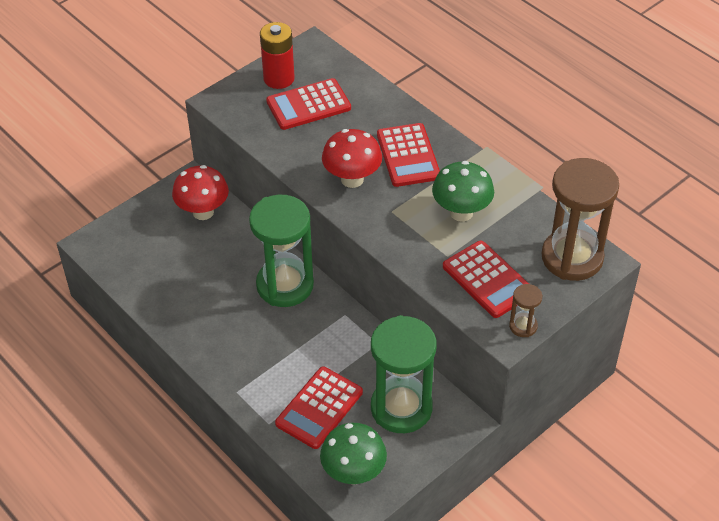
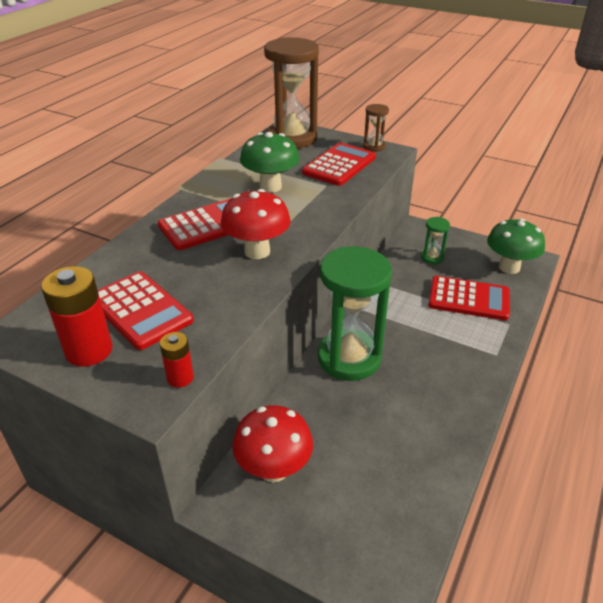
camera: 110 degrees left, 10 degrees down
green hourglass [371,315,436,433] -> green hourglass [421,217,450,264], size x0.44
none -> red battery [160,332,194,388]

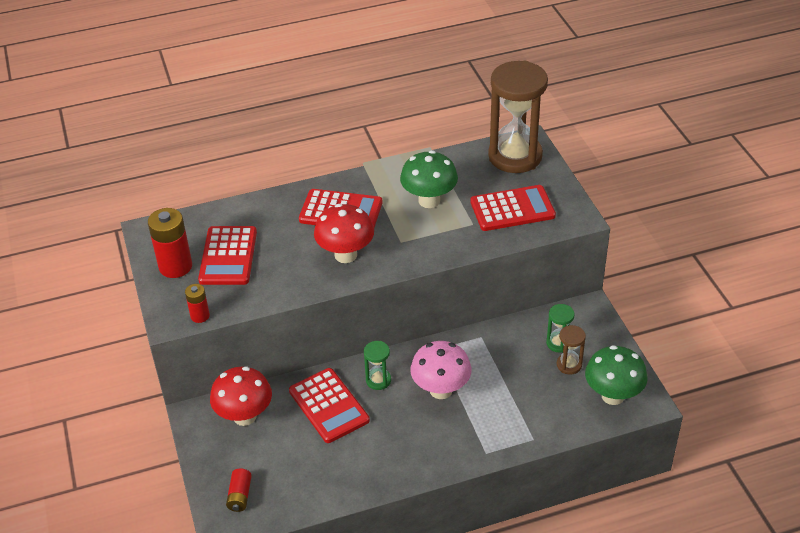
camera: 45 degrees right, 5 degrees up
green hourglass [318,247,392,381] -> green hourglass [364,341,391,390], size x0.44
brown hourglass [363,104,389,152] -> brown hourglass moved to [557,325,586,374]
red calculator [428,276,510,320] -> red calculator moved to [289,368,370,443]
none -> red battery [226,468,252,512]
none -> pink mushroom [410,341,472,399]

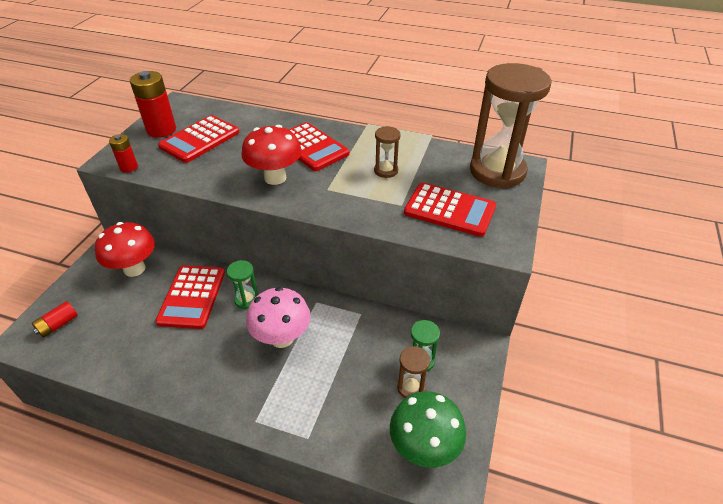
camera: 35 degrees right, 0 degrees up
green mushroom [400,150,458,208] -> brown hourglass [374,126,401,178]

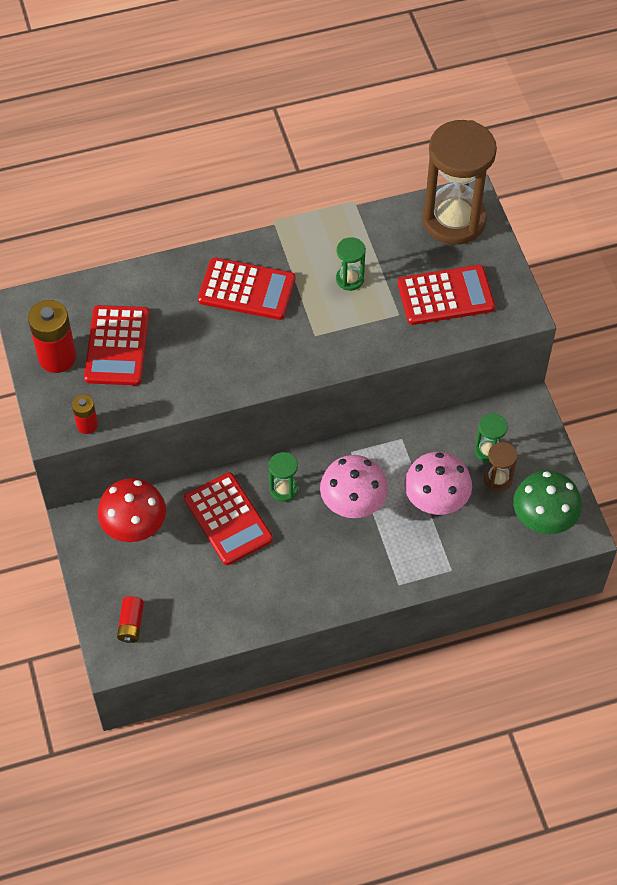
camera: 35 degrees left, 15 degrees up
red mushroom [241,125,302,185] -> none
brown hourglass [374,126,401,178] -> green hourglass [336,237,366,291]
none -> pink mushroom [404,452,472,515]

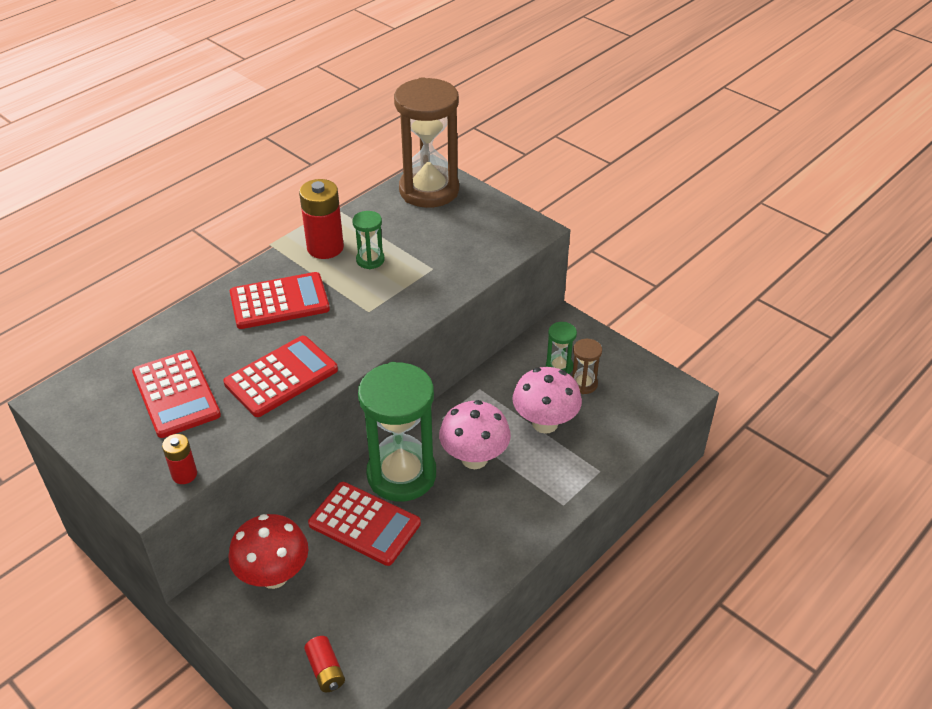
camera: 30 degrees left, 15 degrees down
red battery [28,300,76,373] -> red battery moved to [299,179,344,259]
green hourglass [269,452,298,502] -> green hourglass [358,362,436,502], size x2.29
red calculator [398,265,495,325] -> red calculator moved to [223,336,338,417]
green mushroom [513,470,582,534] -> none

